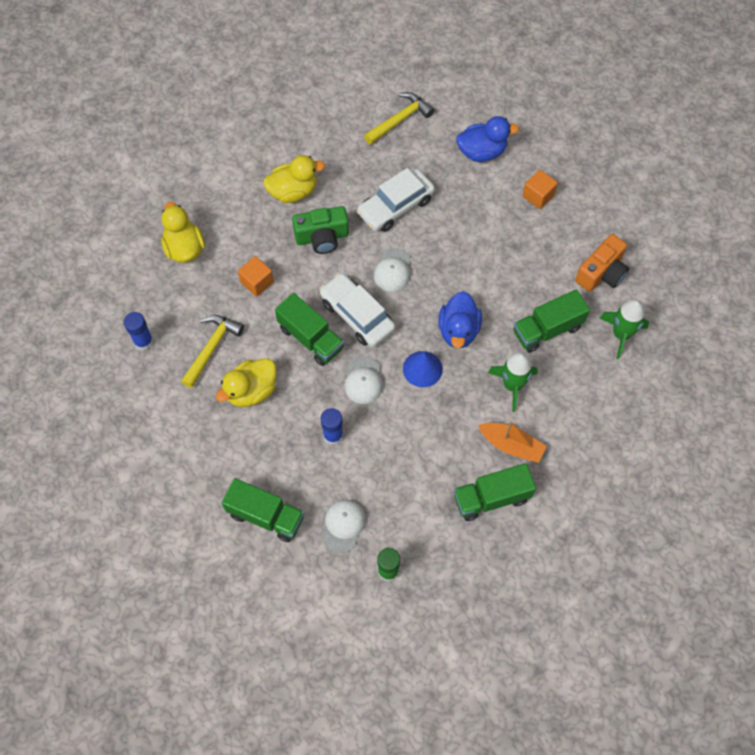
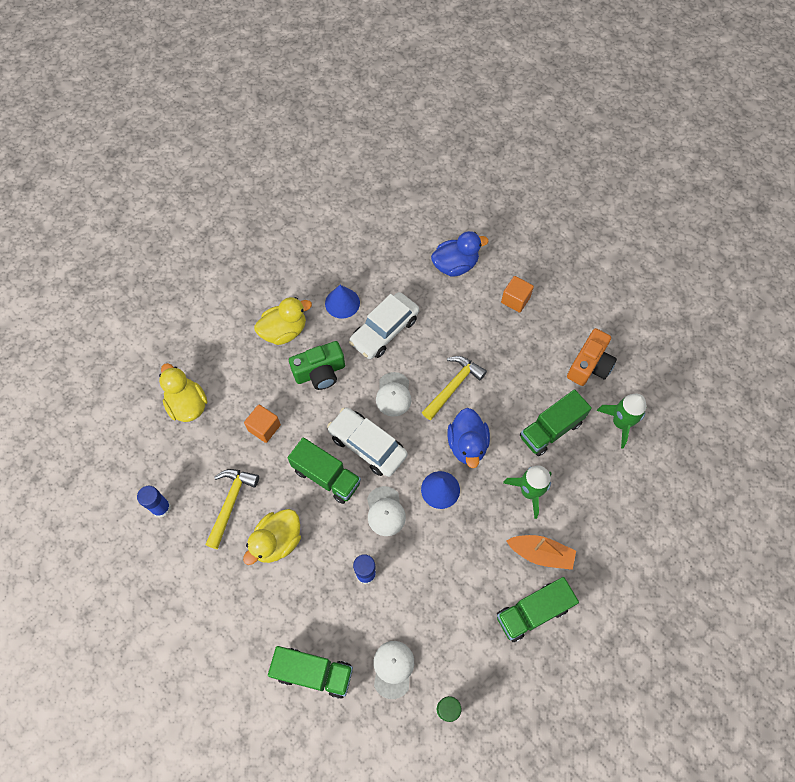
camera: 10 degrees left, 0 degrees up
yellow hammer [364,92,434,145] -> yellow hammer moved to [422,356,487,420]
none -> blue cone [325,285,360,319]

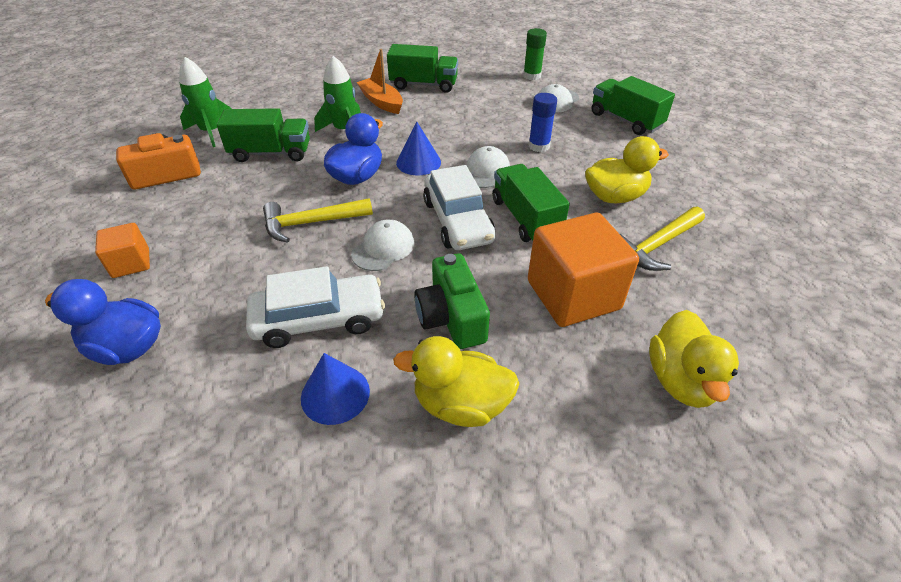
camera: 145 degrees left, 20 degrees down
blue glue stick [137,486,171,517] -> none
orange cube [244,405,281,443] -> orange cube [528,213,639,327], size x1.91
green camera [289,341,345,390] -> green camera turned 120 degrees counterclockwise [414,253,490,349]

